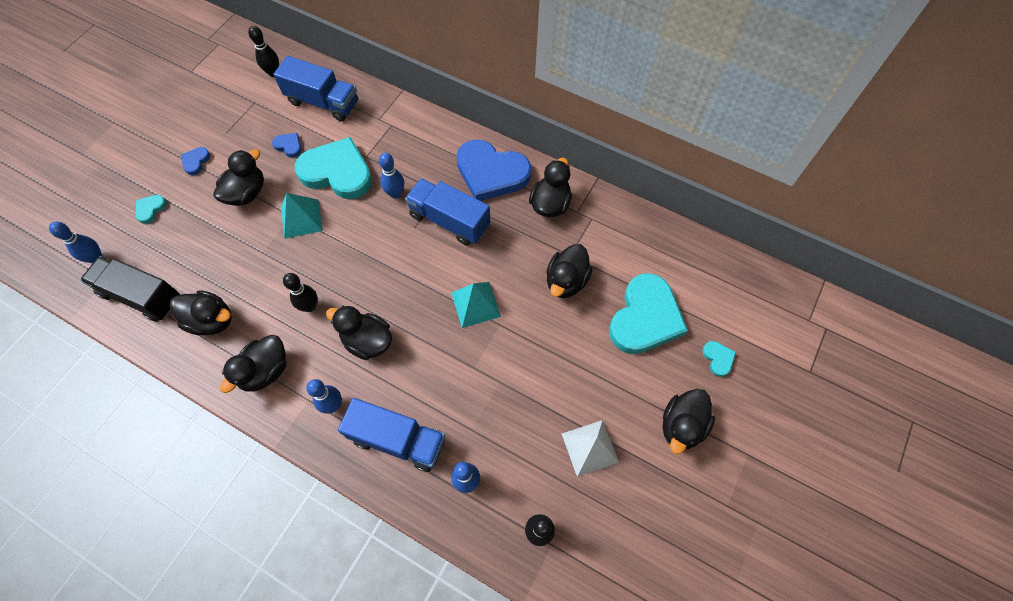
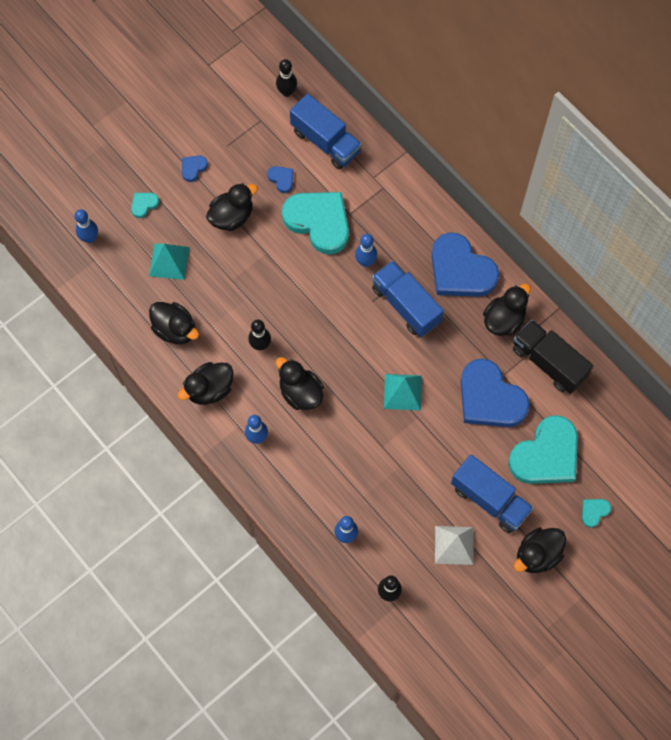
camera: 20 degrees right, 5 degrees up
black truck [80,256,180,322] -> black truck moved to [513,320,593,394]
turquoise pyramid [281,193,323,239] -> turquoise pyramid moved to [149,244,189,280]
blue truck [338,398,445,472] -> blue truck moved to [451,454,534,533]
black duck [546,244,593,298] -> blue heart [461,359,530,427]
turquoise heart [702,341,736,377] -> turquoise heart turned 135 degrees counterclockwise [582,499,611,528]

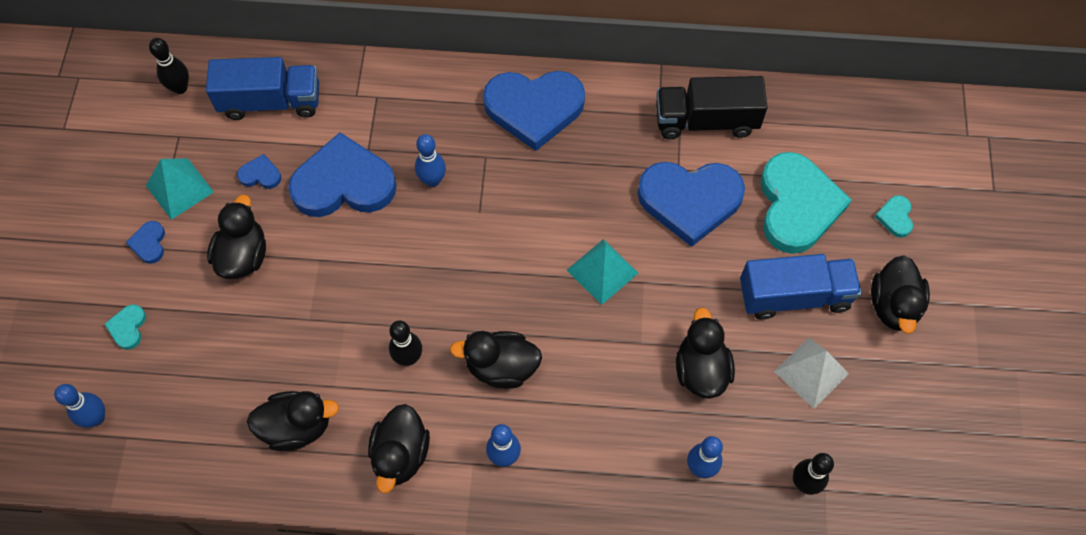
camera: 45 degrees left, 5 degrees down
turquoise pyramid [149,244,189,280] -> turquoise pyramid moved to [146,158,214,220]
turquoise heart [282,192,349,255] -> blue heart [288,133,397,217]
blue truck [372,261,444,337] -> none
black duck [483,284,531,336] -> black duck moved to [676,307,735,399]

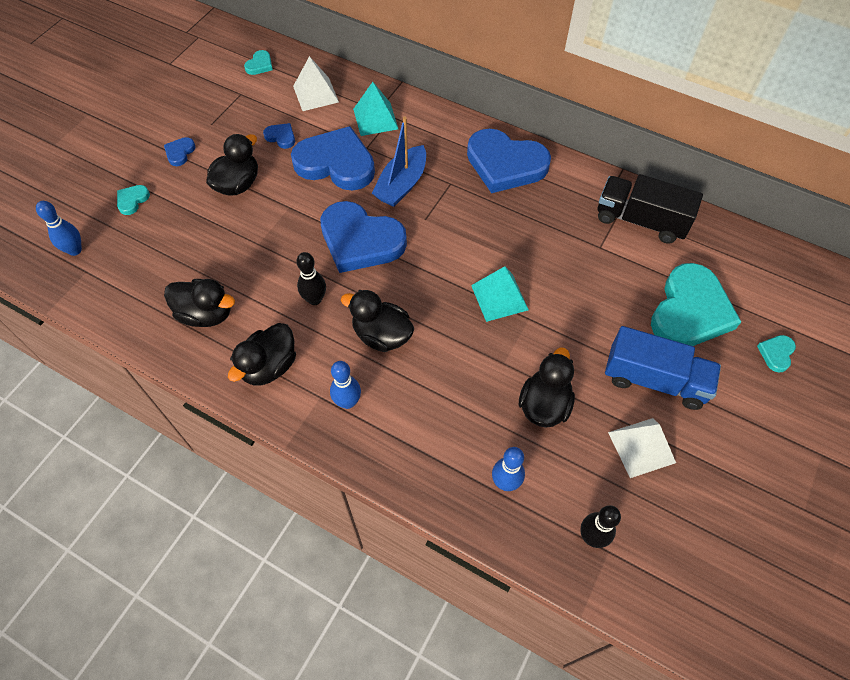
camera: 25 degrees right, 5 degrees down
turquoise pyramid [146,158,214,220] -> turquoise pyramid moved to [353,82,398,136]
black bowling pin [149,38,189,94] -> turquoise heart [244,50,273,75]
blue truck [206,57,319,120] -> white pyramid [293,56,339,111]
blue bowling pin [415,134,446,187] -> blue boat [372,117,426,207]
blue heart [637,162,745,247] -> blue heart moved to [320,201,407,273]
black duck [871,255,930,334] -> none

